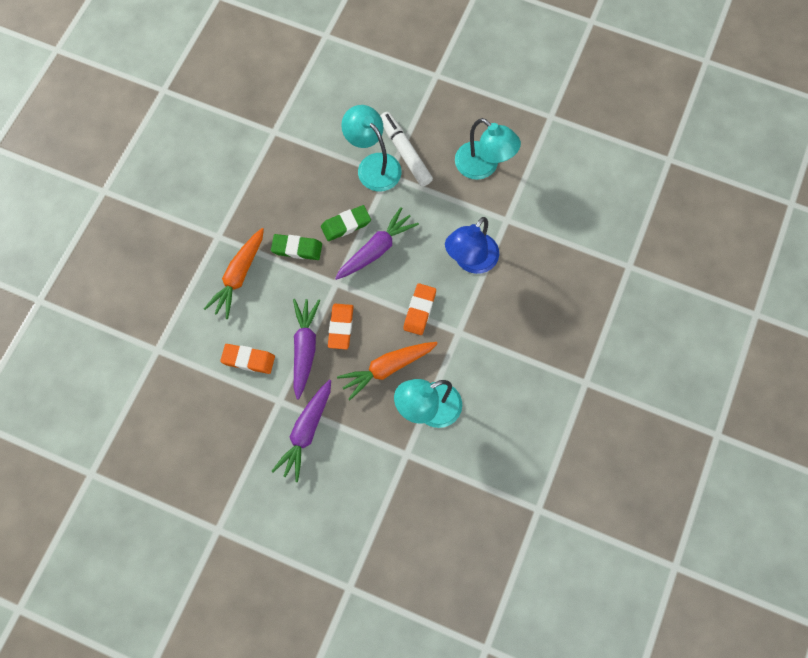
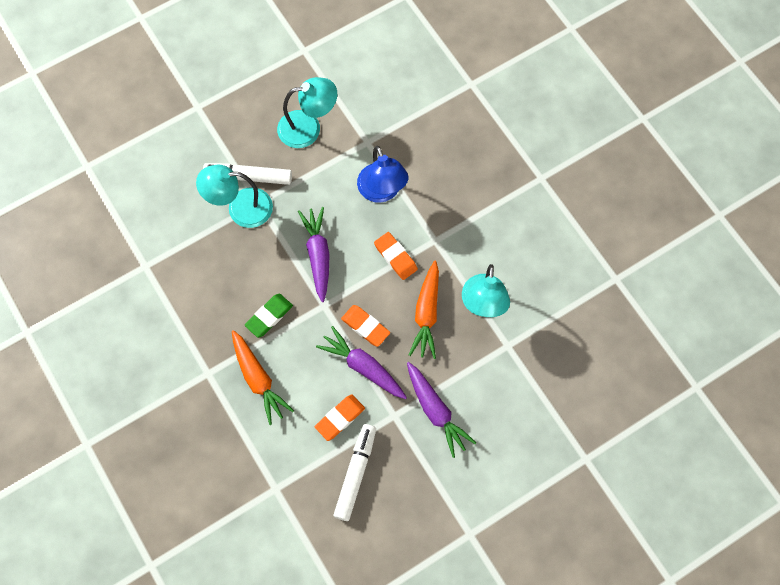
camera: 55 degrees left, 0 degrees up
green eraser [321,205,371,241] -> none
none -> white marker [333,424,376,521]

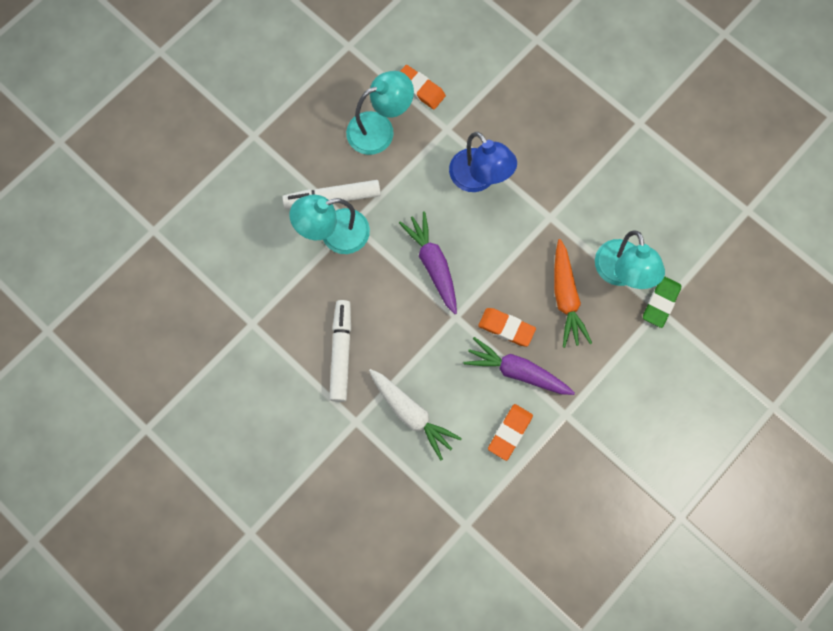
camera: 15 degrees left, 5 degrees up
orange carrot [232,330,294,425] -> white carrot [369,369,462,460]
green eraser [245,294,293,338] -> green eraser moved to [643,276,681,328]
white marker [333,424,376,521] -> white marker moved to [329,300,351,402]
orange eraser [374,232,418,280] -> orange eraser moved to [400,65,446,109]
purple carrot [407,362,476,458] -> none

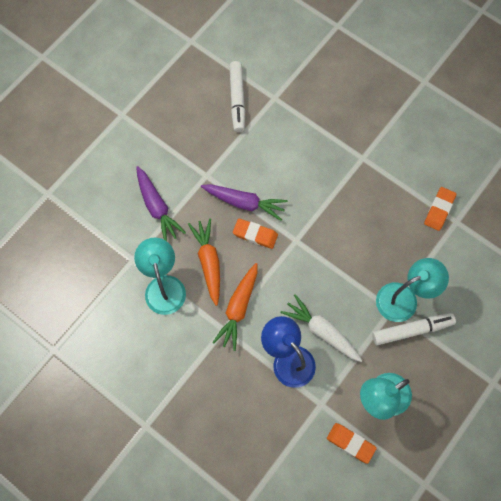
camera: 175 degrees right, 5 degrees down
white marker [329,300,351,402] -> white marker moved to [229,61,245,132]
white carrot [369,369,462,460] -> white carrot moved to [281,294,362,362]
purple carrot [399,211,457,314] -> purple carrot moved to [136,166,186,241]
orange eraser [488,404,533,461] -> orange eraser moved to [424,187,456,231]
green eraser [643,276,681,328] -> none
none -> orange carrot [212,263,257,351]

